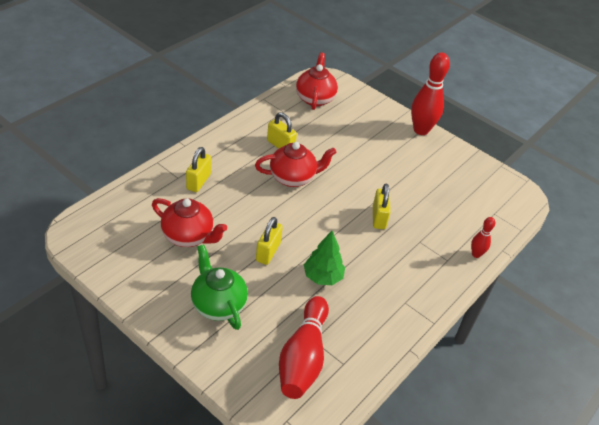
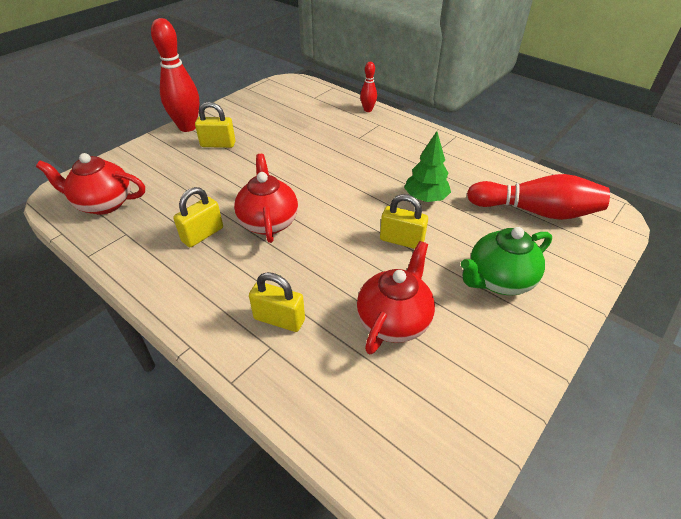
camera: 85 degrees left, 0 degrees up
yellow padlock [373,183,391,229] -> yellow padlock moved to [195,102,236,148]

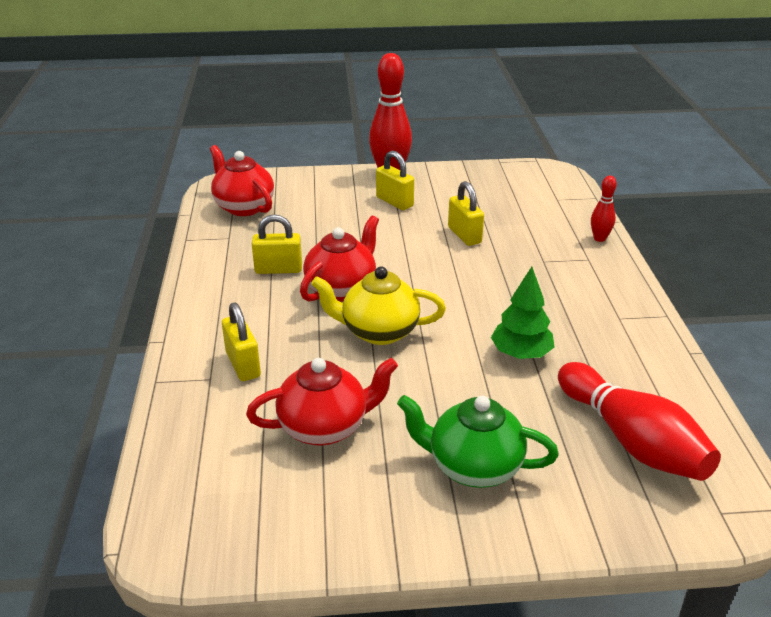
camera: 45 degrees right, 10 degrees down
yellow padlock [380,194,428,249] -> yellow padlock moved to [448,181,484,246]
none -> yellow teapot [311,266,446,345]

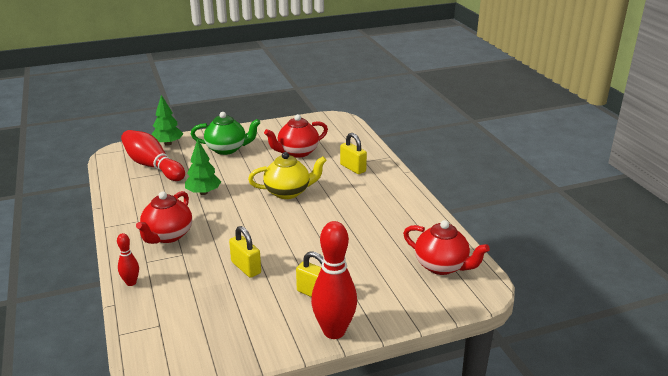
camera: 165 degrees right, 5 degrees down
yellow padlock [252,214,302,274] -> none
red teapot [300,215,379,302] -> red teapot moved to [136,191,192,244]
none -> green tree [151,95,183,146]

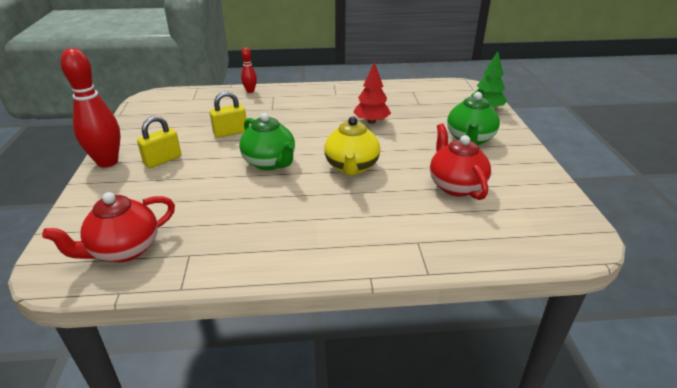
camera: 105 degrees right, 5 degrees up
red bowling pin [121,130,185,181] -> none
red teapot [136,191,192,244] -> none
green tree [185,139,221,195] -> red tree [353,62,391,124]
yellow padlock [340,133,367,174] -> none
none -> green teapot [239,113,295,170]

